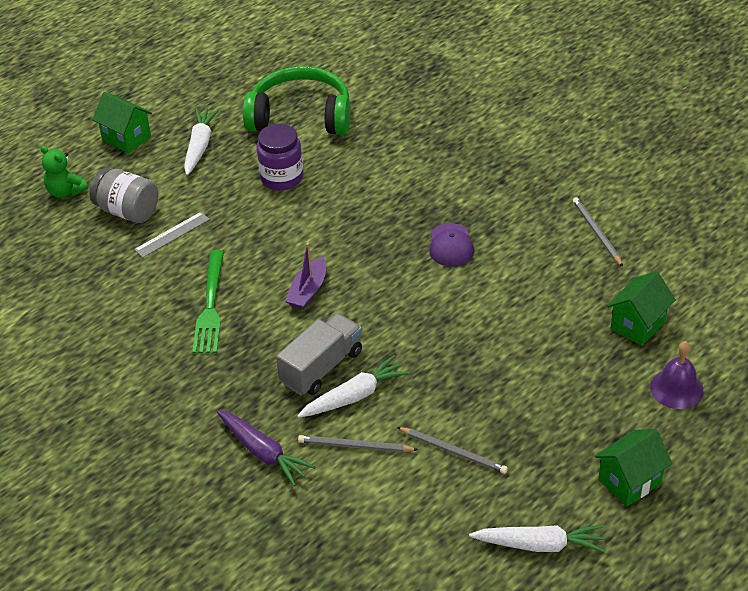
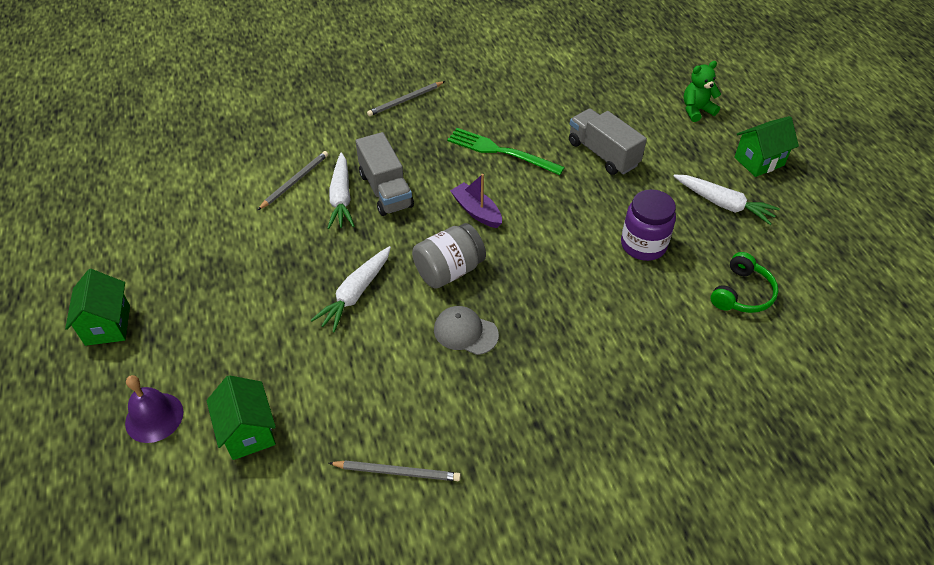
camera: 115 degrees right, 5 degrees up
grey jar [90,168,158,223] -> grey jar moved to [412,223,486,289]
grey ruler [134,212,210,258] -> grey truck [569,109,647,175]
purple carrot [217,410,315,486] -> none
green headphones [243,66,350,135] -> green headphones [711,252,779,313], size x0.54
grey pencil [397,427,508,474] -> grey pencil moved to [367,81,445,116]
purple cap [429,223,474,267] -> grey cap [434,306,499,355]
white carrot [469,525,606,553] -> white carrot moved to [311,246,391,333]

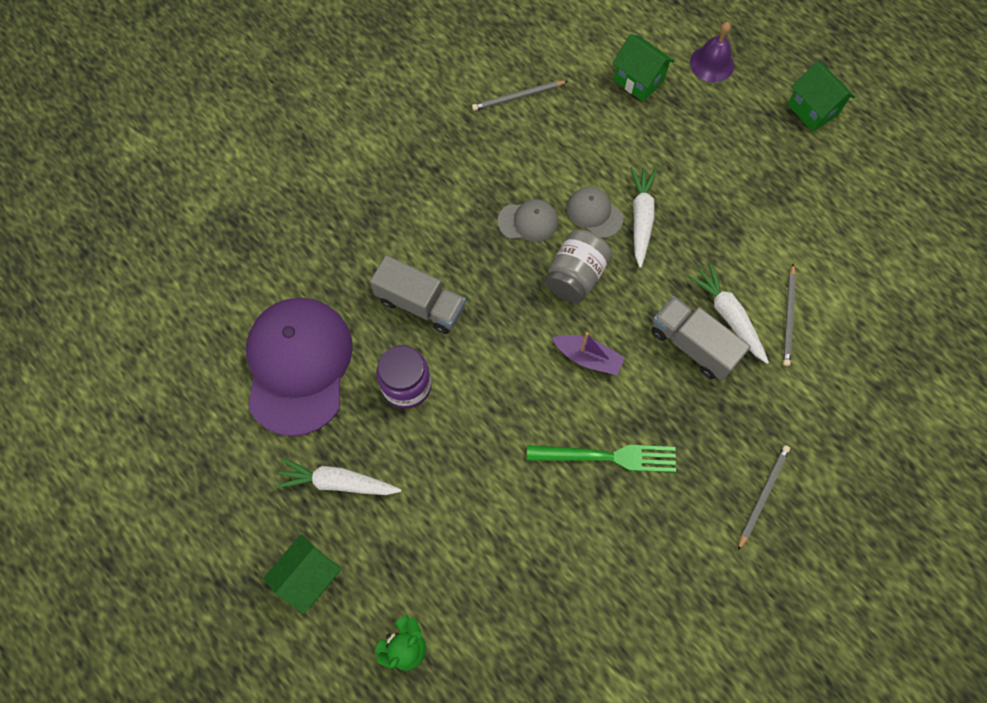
camera: 155 degrees right, 20 degrees up
grey truck [569,109,647,175] -> grey truck moved to [370,255,466,334]
green headphones [711,252,779,313] -> purple cap [246,298,353,436]
none -> grey cap [567,187,623,238]

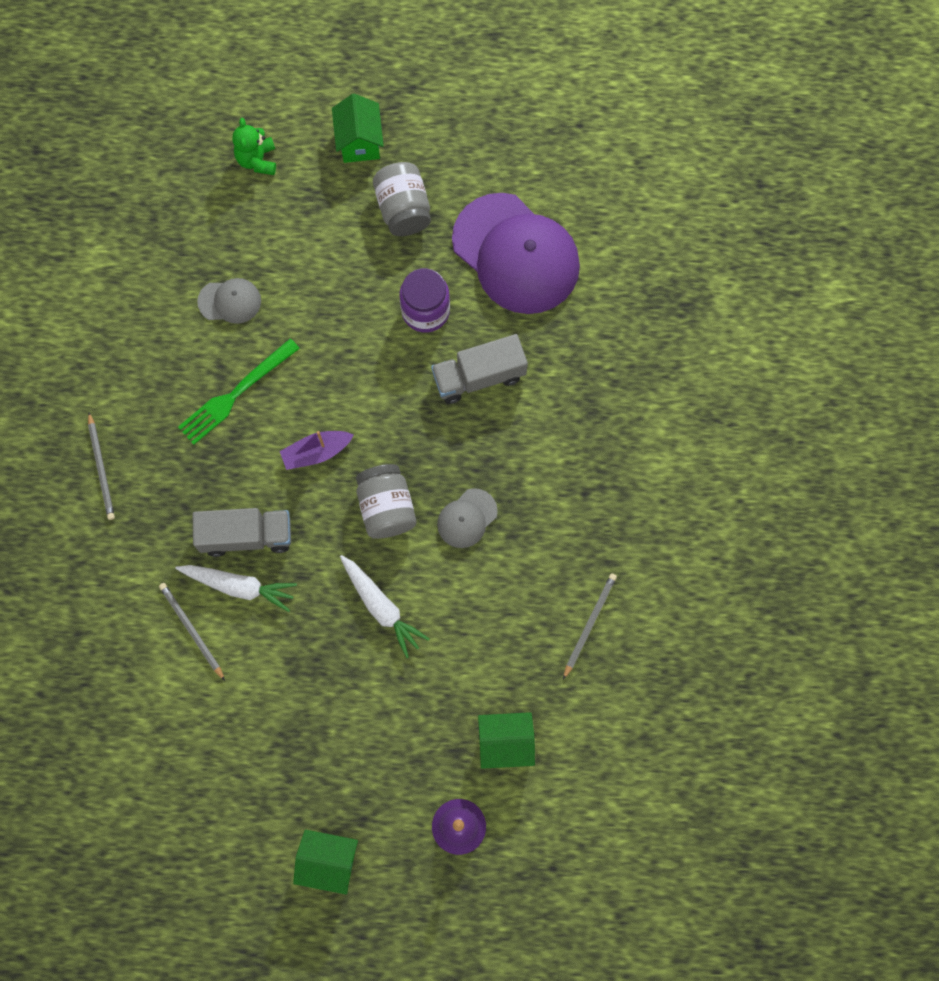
camera: 135 degrees right, 5 degrees up
white carrot [276,458,401,495] -> grey jar [373,162,431,236]
grey cap [567,187,623,238] -> grey cap moved to [197,278,261,324]

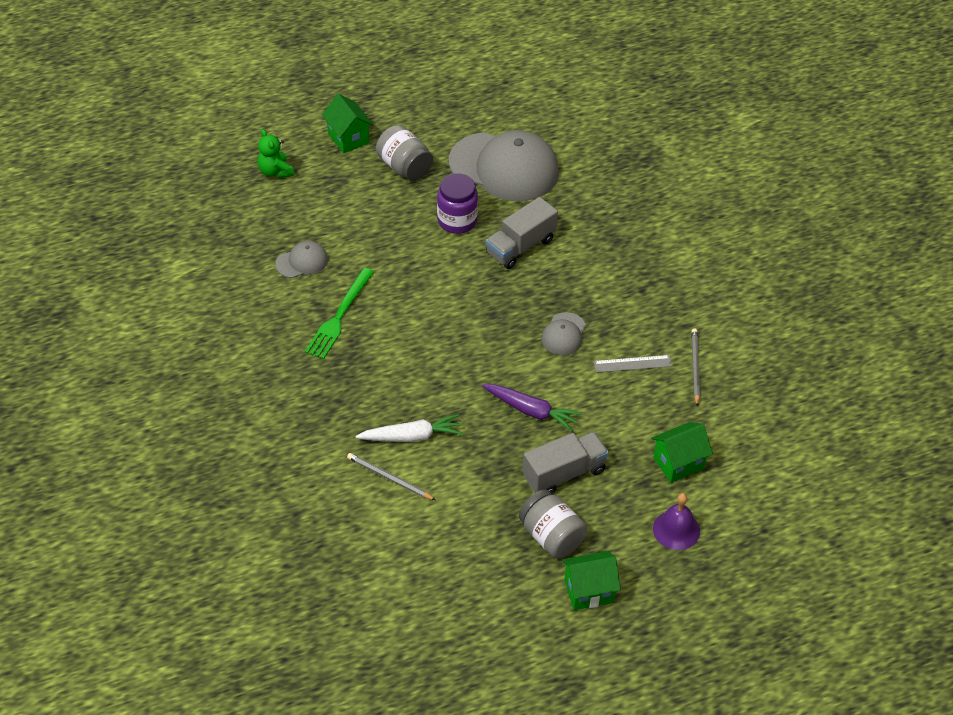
camera: 25 degrees left, 25 degrees down
grey pencil [88,412,115,520] -> none
grey truck [193,508,291,557] -> grey truck moved to [523,432,609,494]
purple boat [280,431,354,470] -> none
white carrot [340,555,430,658] -> purple carrot [482,384,582,432]
grey jar [356,464,416,539] -> grey jar moved to [519,490,587,558]
purple cap [452,193,580,314] -> grey cap [449,130,559,201]
none -> grey ruler [594,355,672,373]

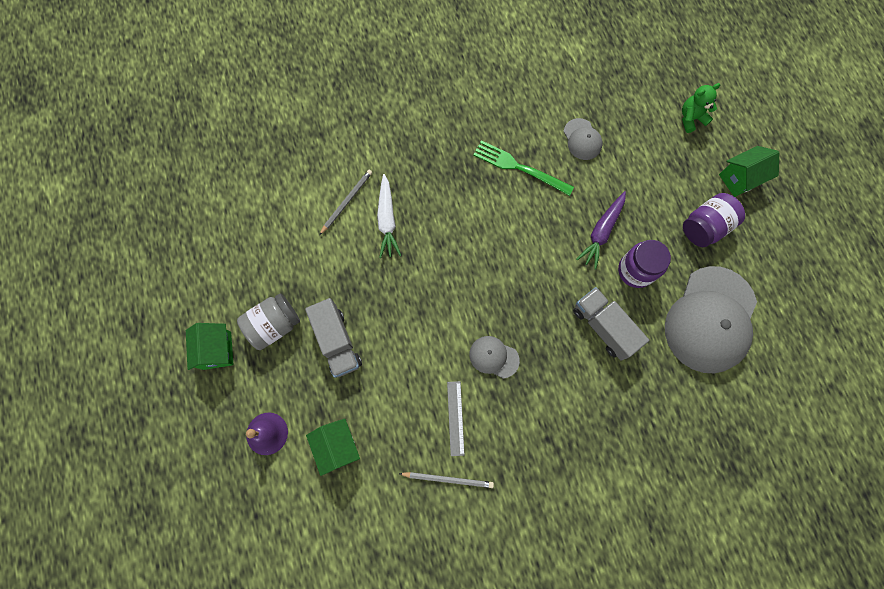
camera: 95 degrees right, 25 degrees up
grey jar [376,125,433,181] -> purple jar [683,193,745,247]
purple carrot [482,384,582,432] -> purple carrot moved to [576,191,626,270]

